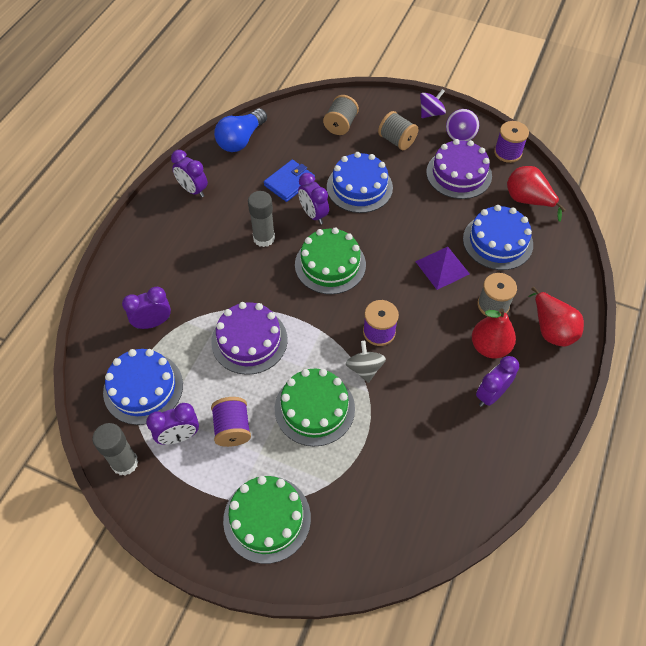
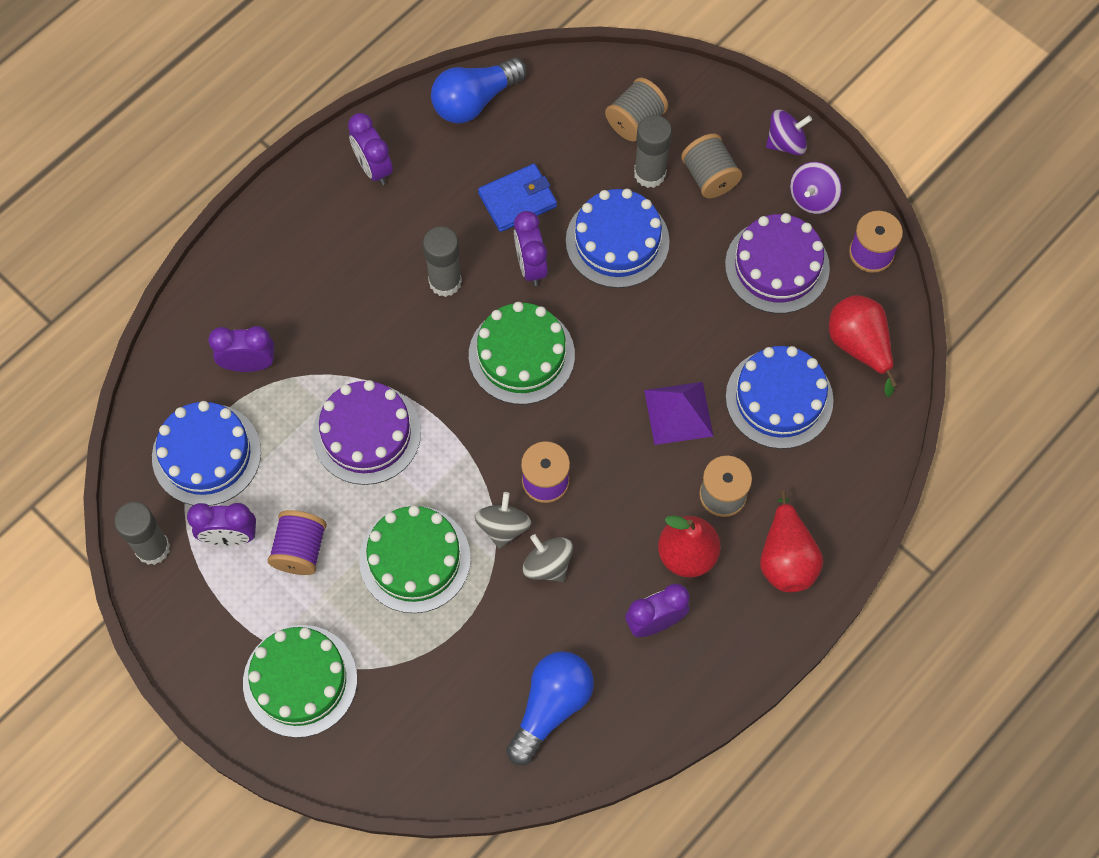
camera: 20 degrees right, 10 degrees up
none -> blue light bulb [506,651,594,765]
none -> grey spinning top [523,534,573,582]
none -> grey glue stick [634,115,672,188]

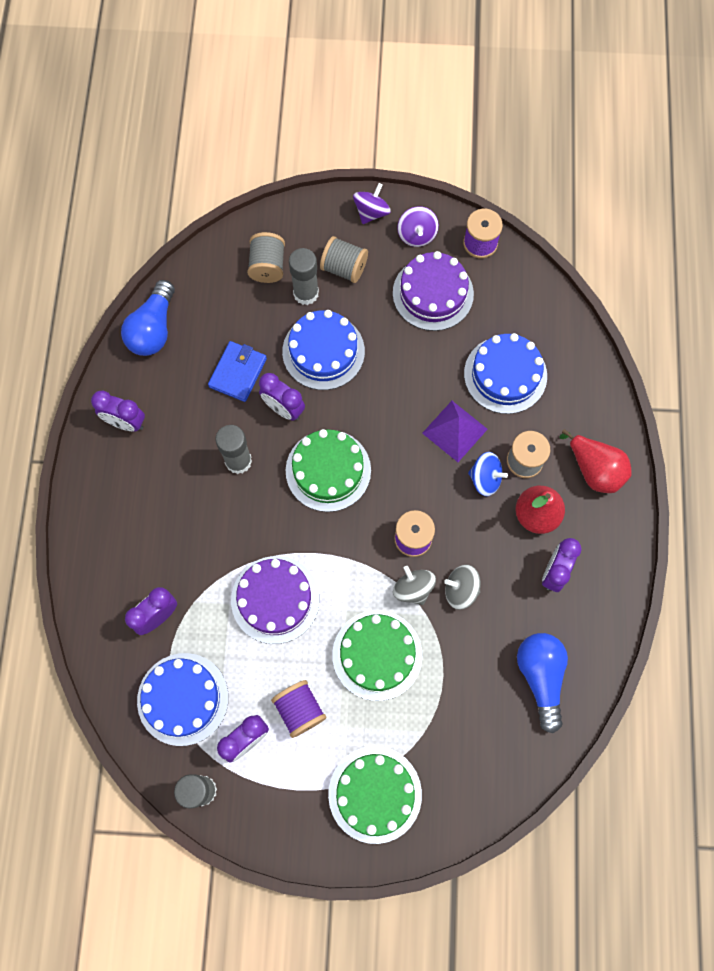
camera: 40 degrees left, 5 degrees up
red pear [829,295,897,397] -> none
none -> blue spinning top [468,452,508,496]

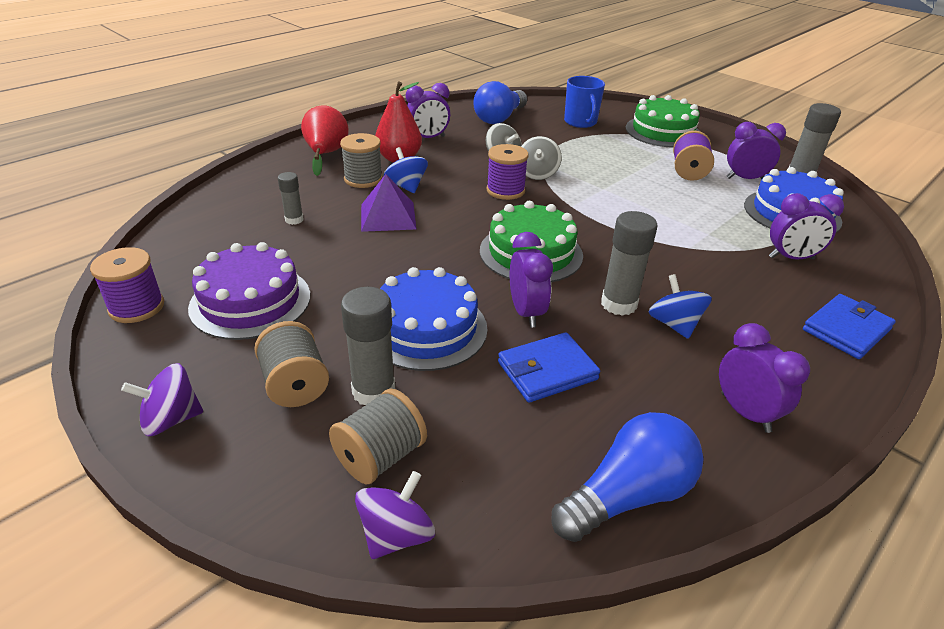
camera: 140 degrees left, 35 degrees down
purple cake [231,556,320,644] -> none
green cake [332,610,422,701] -> none
purple spinning top [397,206,439,247] -> purple spinning top moved to [355,471,435,559]
blue cake [464,333,547,414] -> grey glue stick [278,172,304,225]
none -> blue mug [564,76,605,128]
none -> blue spinning top [648,274,712,339]
none -> blue wallet [803,294,896,359]

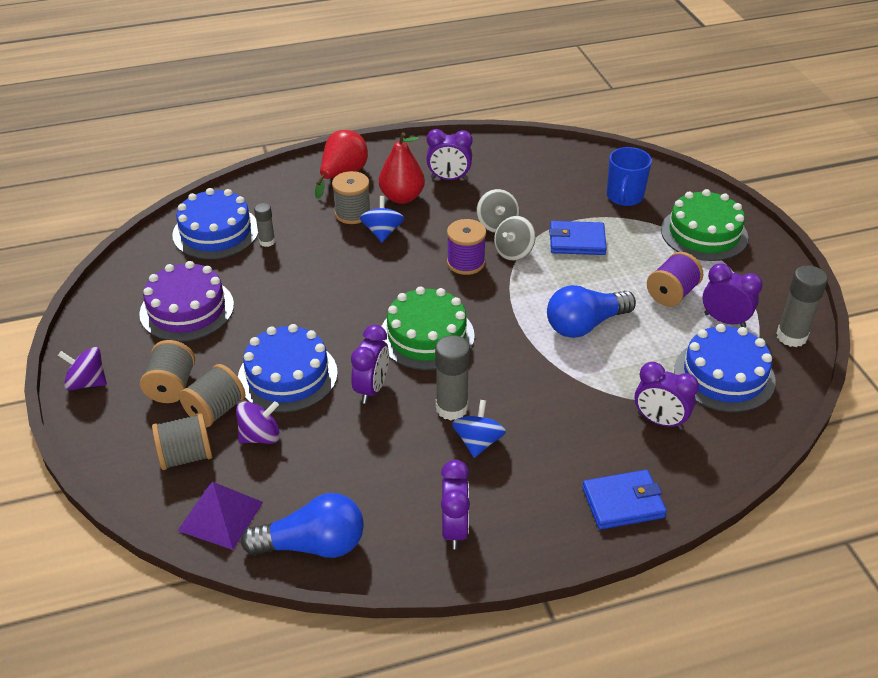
camera: 30 degrees right, 5 degrees up
purple spool [90,247,164,323] -> none
grey glue stick [341,287,395,406] -> grey spool [179,364,245,427]
purple spinning top [355,471,435,559] -> purple spinning top moved to [236,401,280,444]
purple pyramid [361,174,416,232] -> purple pyramid moved to [178,482,263,550]
blue light bulb [473,81,527,124] -> blue light bulb moved to [547,285,636,338]
blue wallet [498,332,600,403] -> blue wallet moved to [549,221,607,255]
none -> blue cake [172,188,258,259]

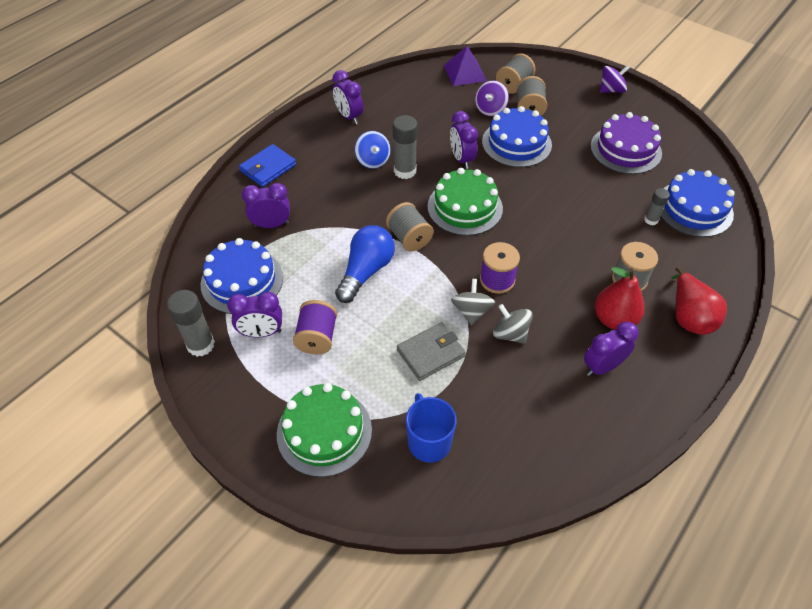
camera: 145 degrees right, 10 degrees up
grey spool [140,340,195,403] -> grey spool moved to [386,202,433,251]
blue light bulb [241,493,364,558] -> none
blue spinning top [360,196,404,242] -> none
blue wallet [549,221,607,255] -> grey wallet [397,322,466,381]

